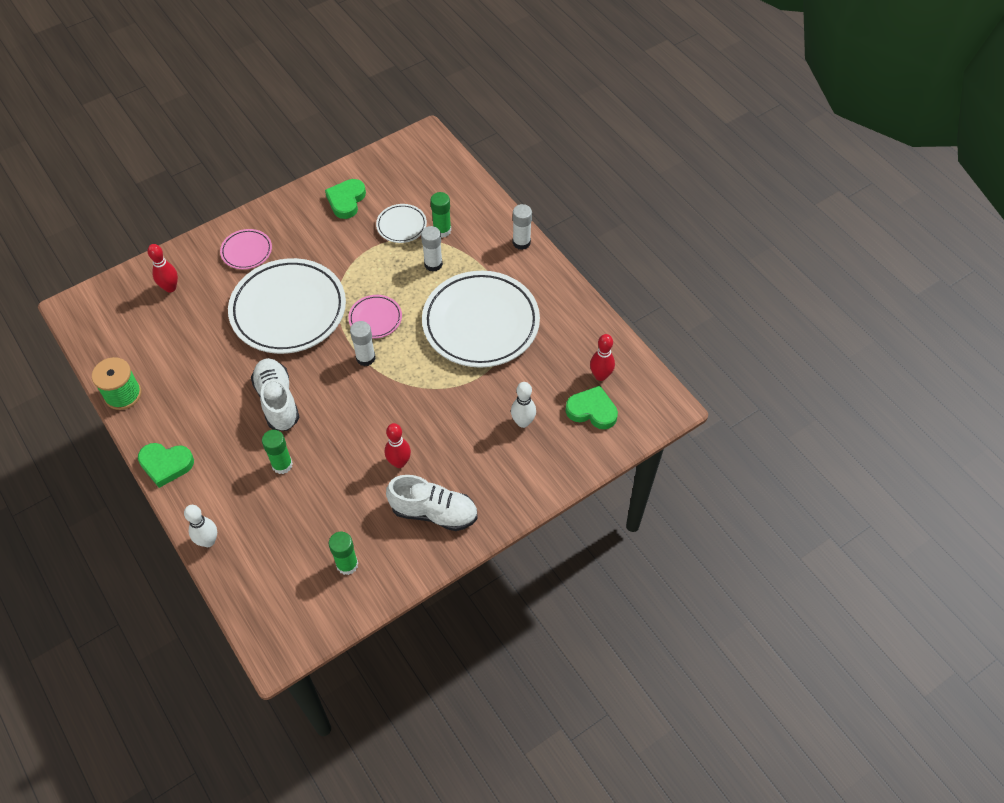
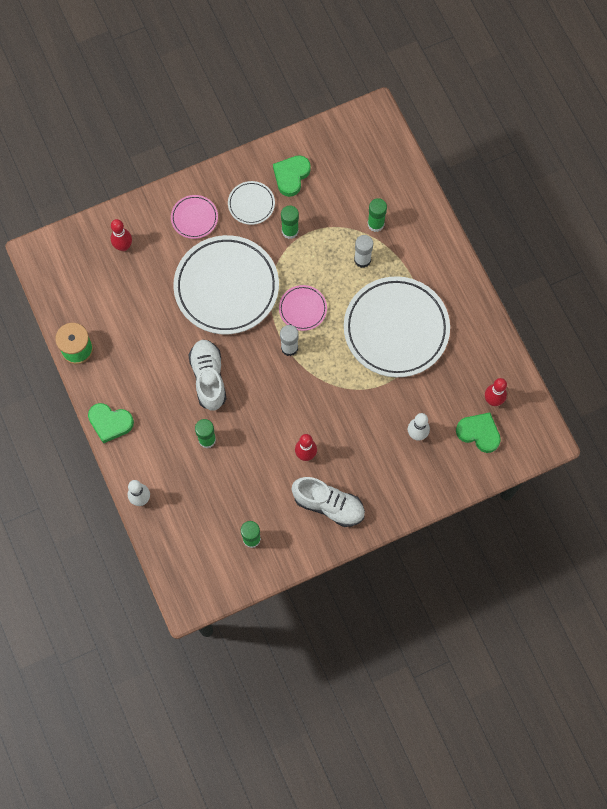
camera: 10 degrees right, 15 degrees up
white plate [376,204,427,243] -> white plate moved to [228,181,275,225]
white glue stick [513,204,532,250] -> none
none -> green glue stick [281,205,299,239]

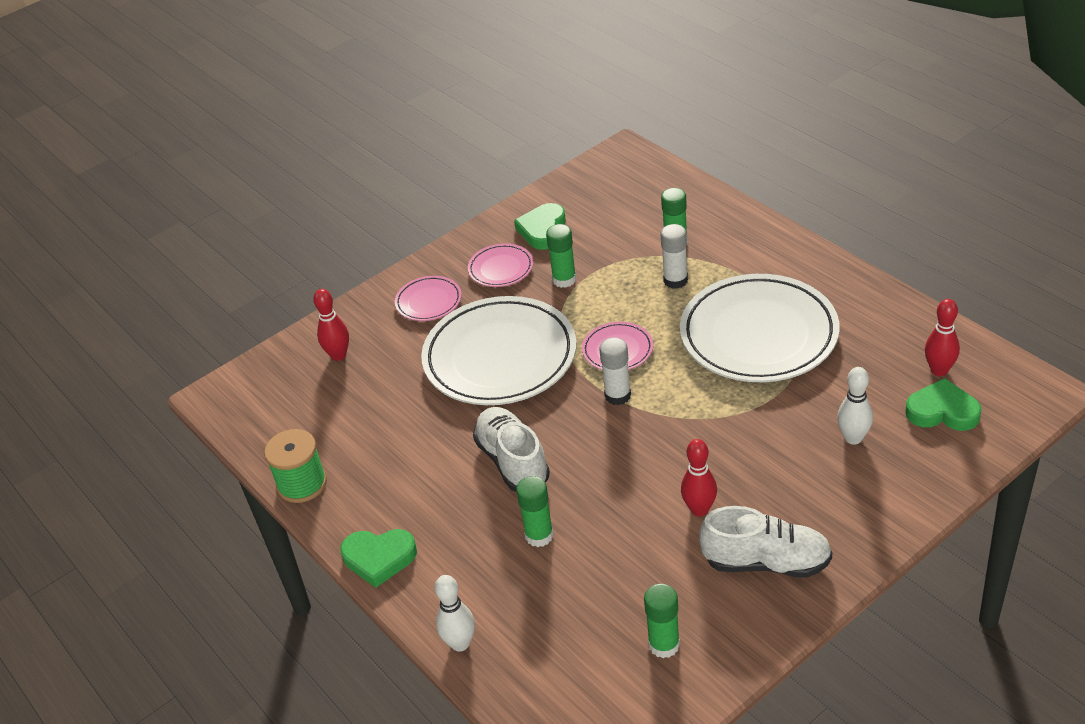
camera: 10 degrees left, 30 degrees down
white plate [228,181,275,225] -> pink plate [468,243,533,287]

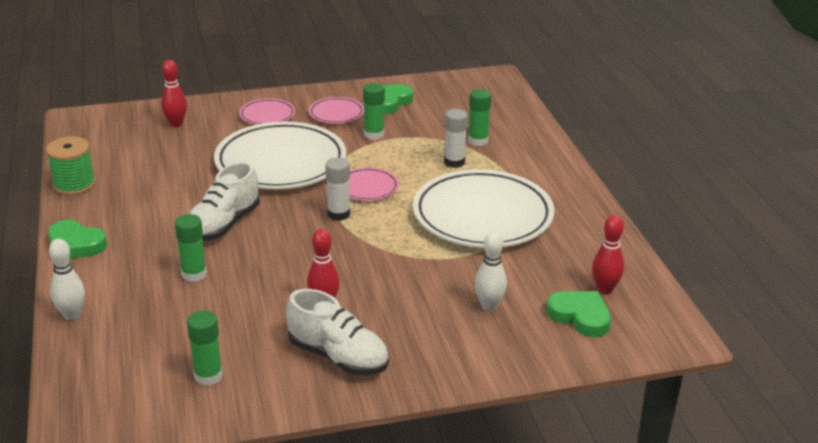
camera: 20 degrees right, 10 degrees down
white shoe [473,407,550,492] -> white shoe turned 150 degrees counterclockwise [189,162,260,241]

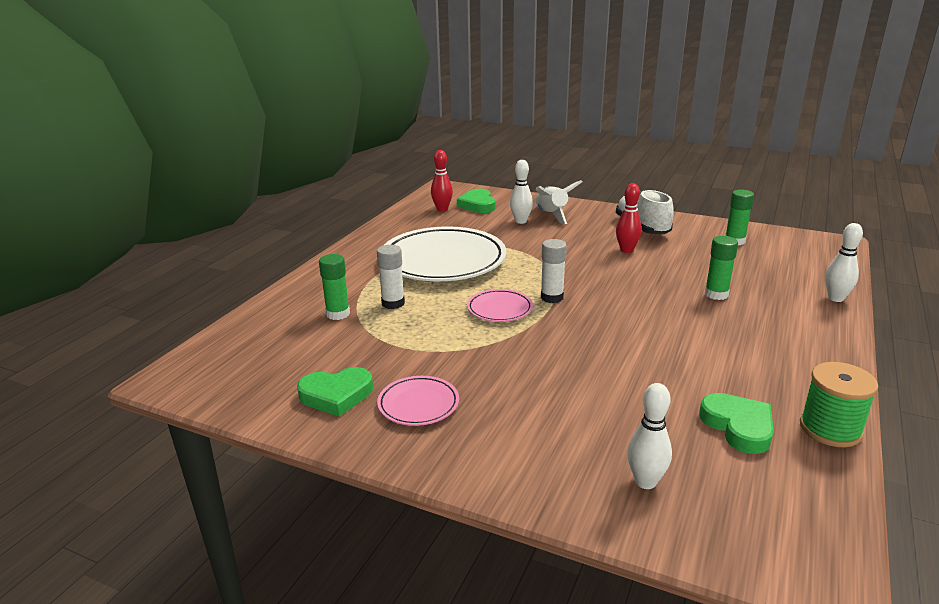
camera: 140 degrees left, 5 degrees down
green heart [48,220,107,259] -> green heart moved to [699,393,774,454]
red bowling pin [161,60,187,127] -> white bowling pin [627,383,672,489]
white shoe [189,162,260,241] -> none
white plate [214,121,346,189] -> none
pink plate [239,98,295,125] -> none
green glue stick [363,83,385,140] -> none
none -> white rocket [536,180,583,224]

